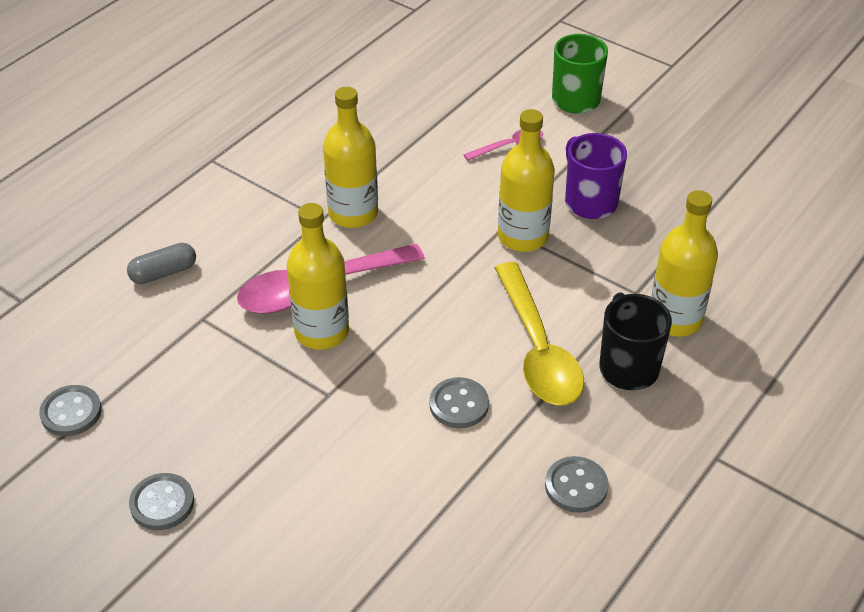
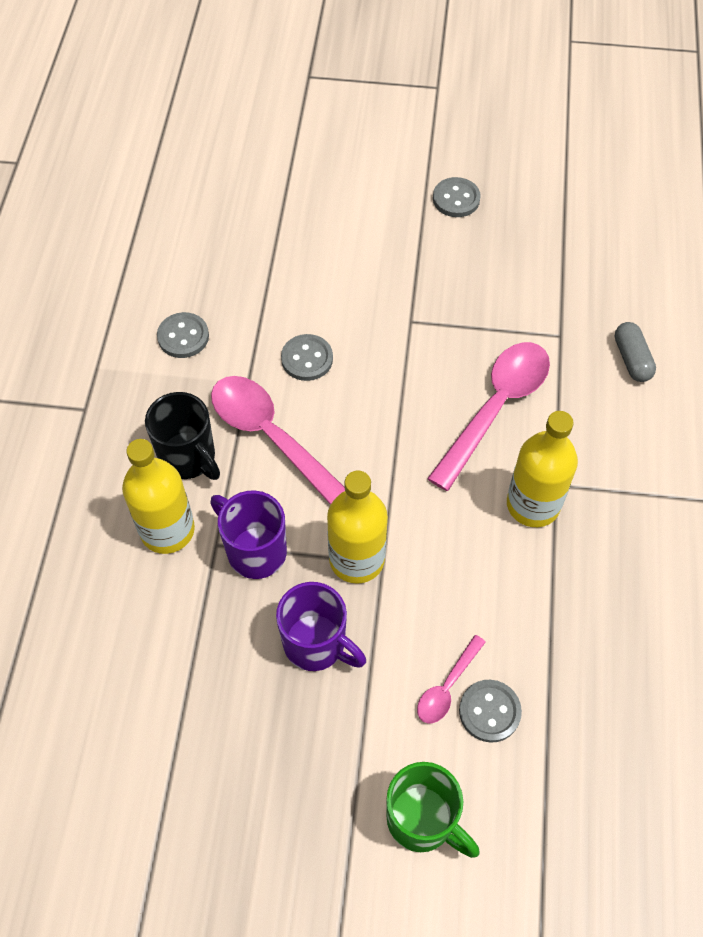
camera: 150 degrees right, 15 degrees up
grey button [39,385,102,436] -> grey button moved to [459,680,522,743]
grey capsule [127,243,196,284] -> grey capsule turned 45 degrees counterclockwise [615,322,656,382]
yellow bottle [287,203,349,350] -> none
yellow spoon [495,262,584,405] -> pink spoon [211,376,345,505]
none -> purple mug [210,490,287,579]

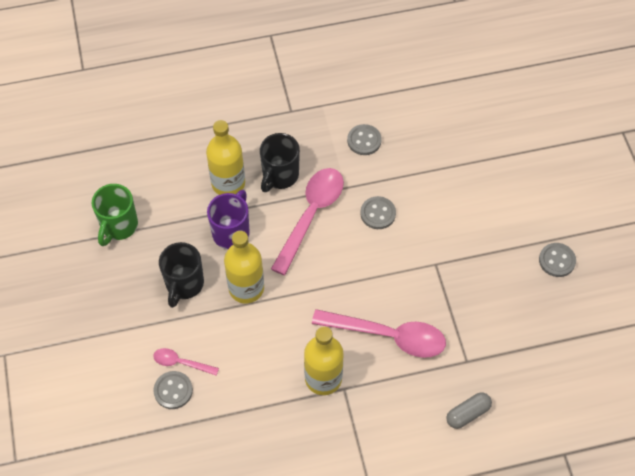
camera: 70 degrees right, 0 degrees up
purple mug [276,582,366,671] -> black mug [159,242,204,308]
green mug [386,762,479,858] -> green mug moved to [92,184,138,246]

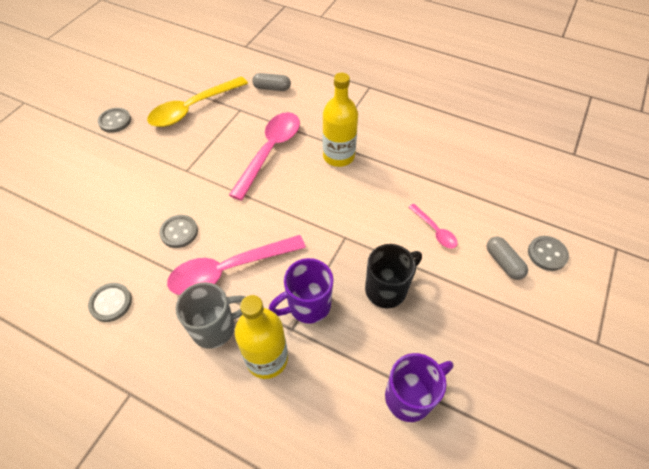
camera: 140 degrees left, 5 degrees down
green mug [92,184,138,246] -> purple mug [385,353,453,422]
grey button [153,371,193,409] -> grey button moved to [528,236,569,271]
yellow bottle [224,231,264,303] -> none
black mug [260,133,300,192] -> grey mug [175,282,245,349]
pink spoon [312,309,446,358] -> pink spoon turned 60 degrees clockwise [229,112,300,201]
none -> yellow spoon [147,76,248,127]
none -> grey capsule [486,237,528,280]

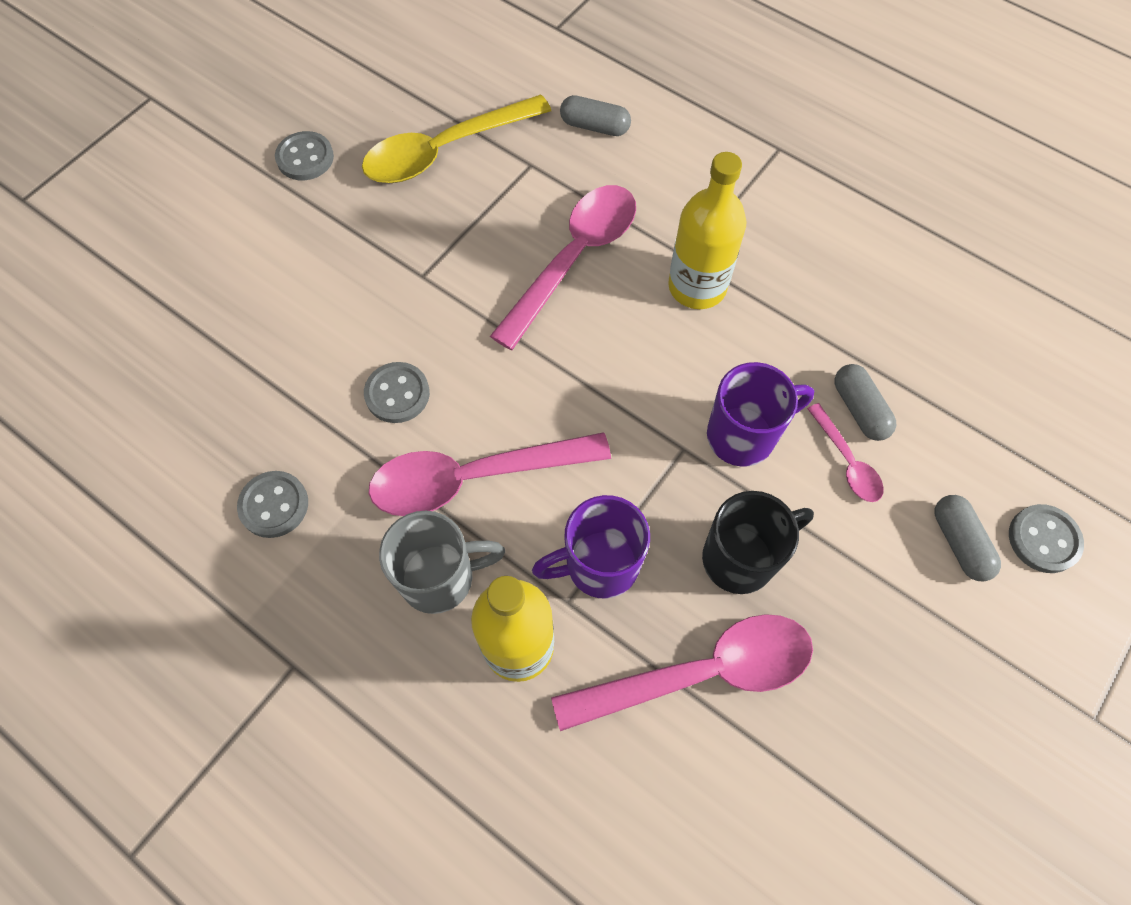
camera: 10 degrees right, 10 degrees up
purple mug [385,353,453,422] -> purple mug moved to [707,362,814,467]
none -> pink spoon [551,614,813,731]
none -> grey capsule [834,364,896,441]

